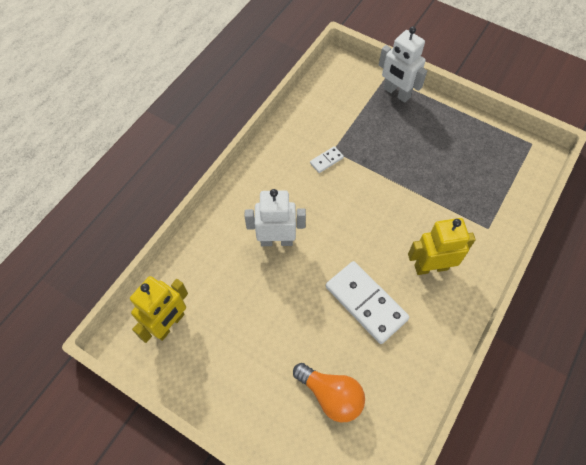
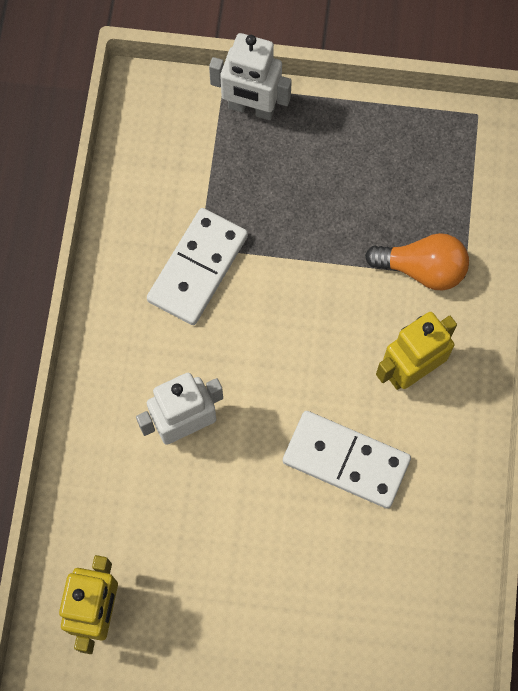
camera: 25 degrees left, 10 degrees up
orange light bulb [293,363,365,422] -> orange light bulb moved to [365,233,469,290]
white domino [310,146,344,173] -> white domino [147,208,248,325], size x2.22

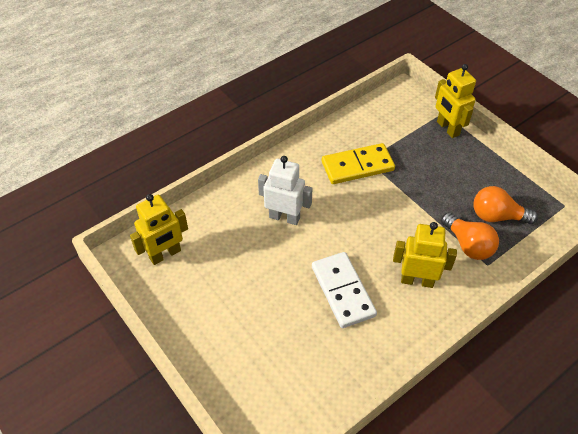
camera: 45 degrees right, 20 degrees down
white domino [147,208,248,325] -> yellow domino [322,143,395,184]
white robot [209,33,292,120] -> yellow robot [435,64,476,138]
none -> orange light bulb [473,186,538,224]

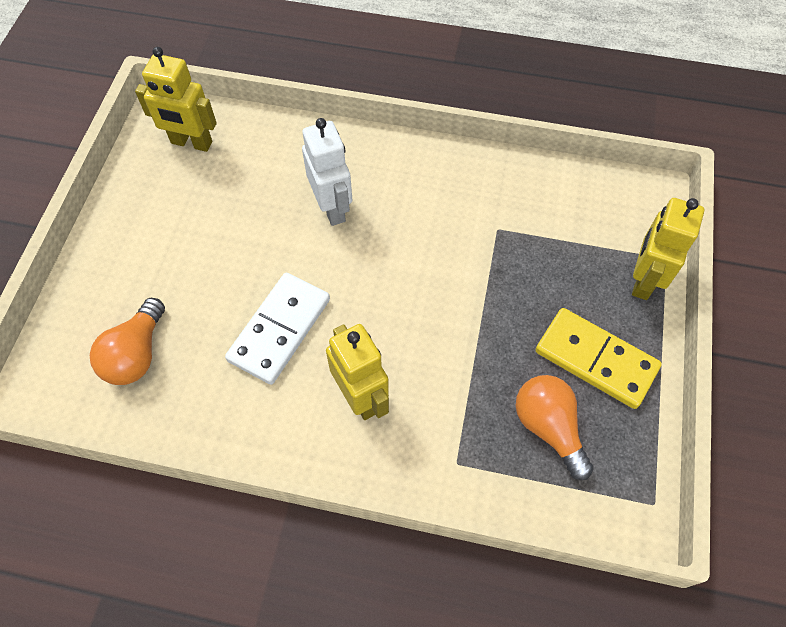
camera: 50 degrees right, 10 degrees up
yellow domino [322,143,395,184] -> yellow domino moved to [536,308,662,409]
orange light bulb [441,212,499,260] -> orange light bulb moved to [90,298,165,385]

